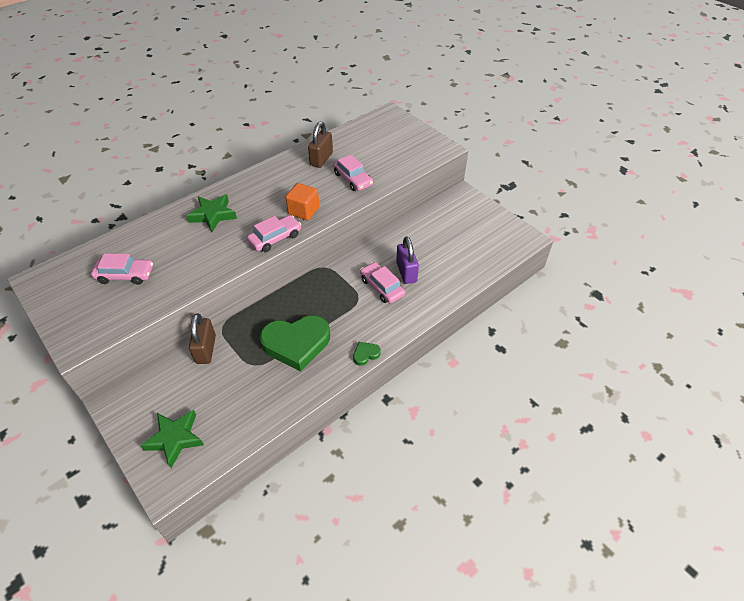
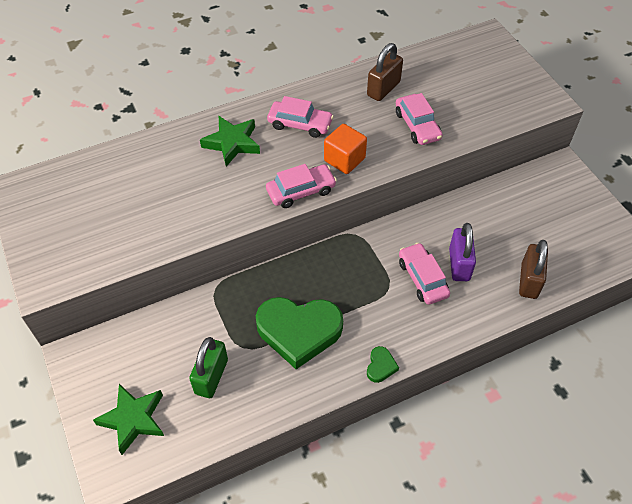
camera: 15 degrees right, 5 degrees up
pink car [91,253,153,285] -> pink car moved to [267,96,334,138]
brown padlock [189,313,216,364] -> brown padlock moved to [519,240,548,299]
green heart [353,342,381,366] -> green heart turned 120 degrees clockwise [367,346,399,383]
none -> green padlock [189,337,228,398]

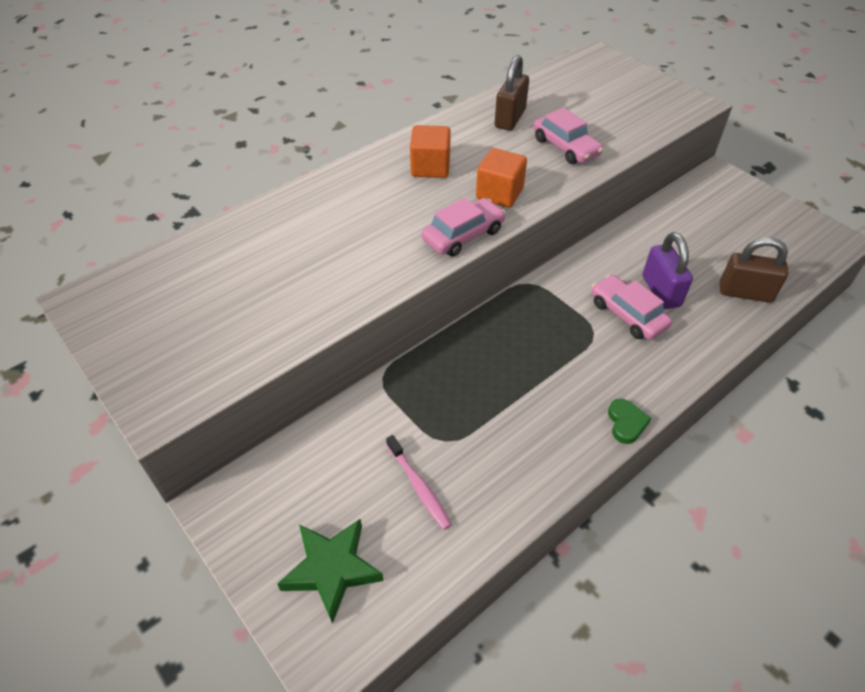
camera: 15 degrees left, 5 degrees down
green padlock [189,337,228,398] -> pink toothbrush [386,435,452,530]
green star [200,116,260,167] -> none
green heart [256,297,343,369] -> none
pink car [267,96,334,138] -> orange cube [410,125,451,178]
brown padlock [519,240,548,299] -> brown padlock turned 75 degrees counterclockwise [720,238,789,303]

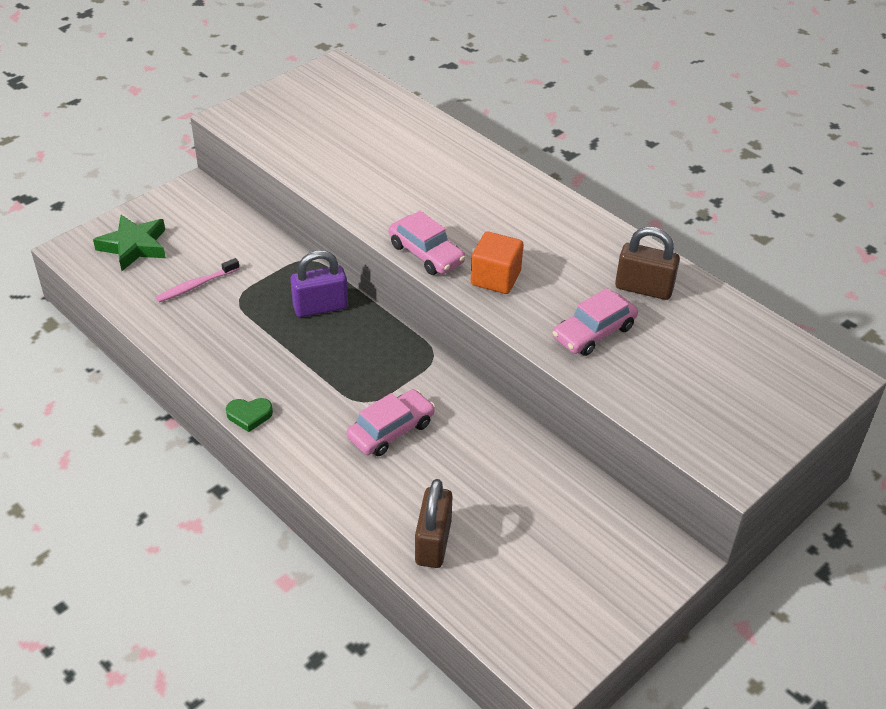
camera: 85 degrees right, 5 degrees down
orange cube [410,125,451,178] -> none
purple padlock [642,232,693,309] -> purple padlock moved to [290,250,348,317]

